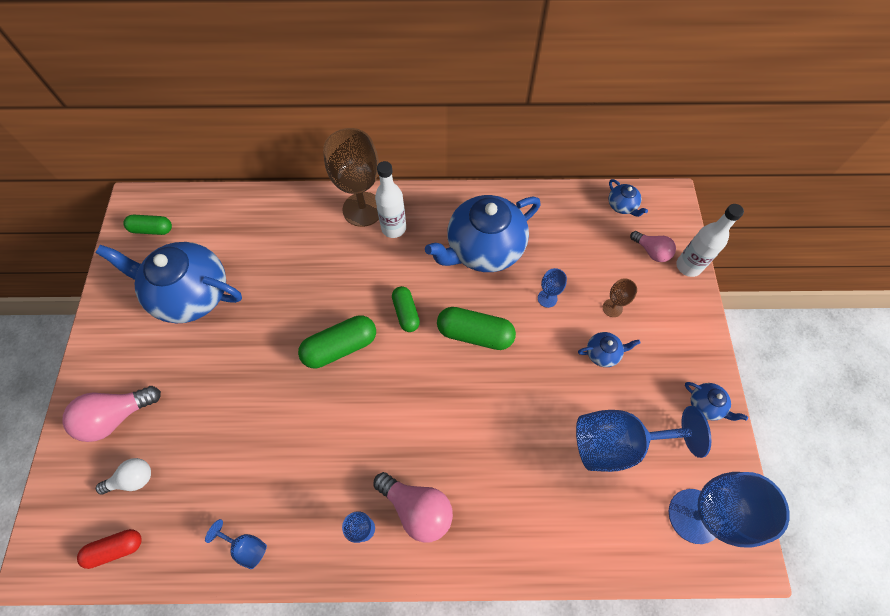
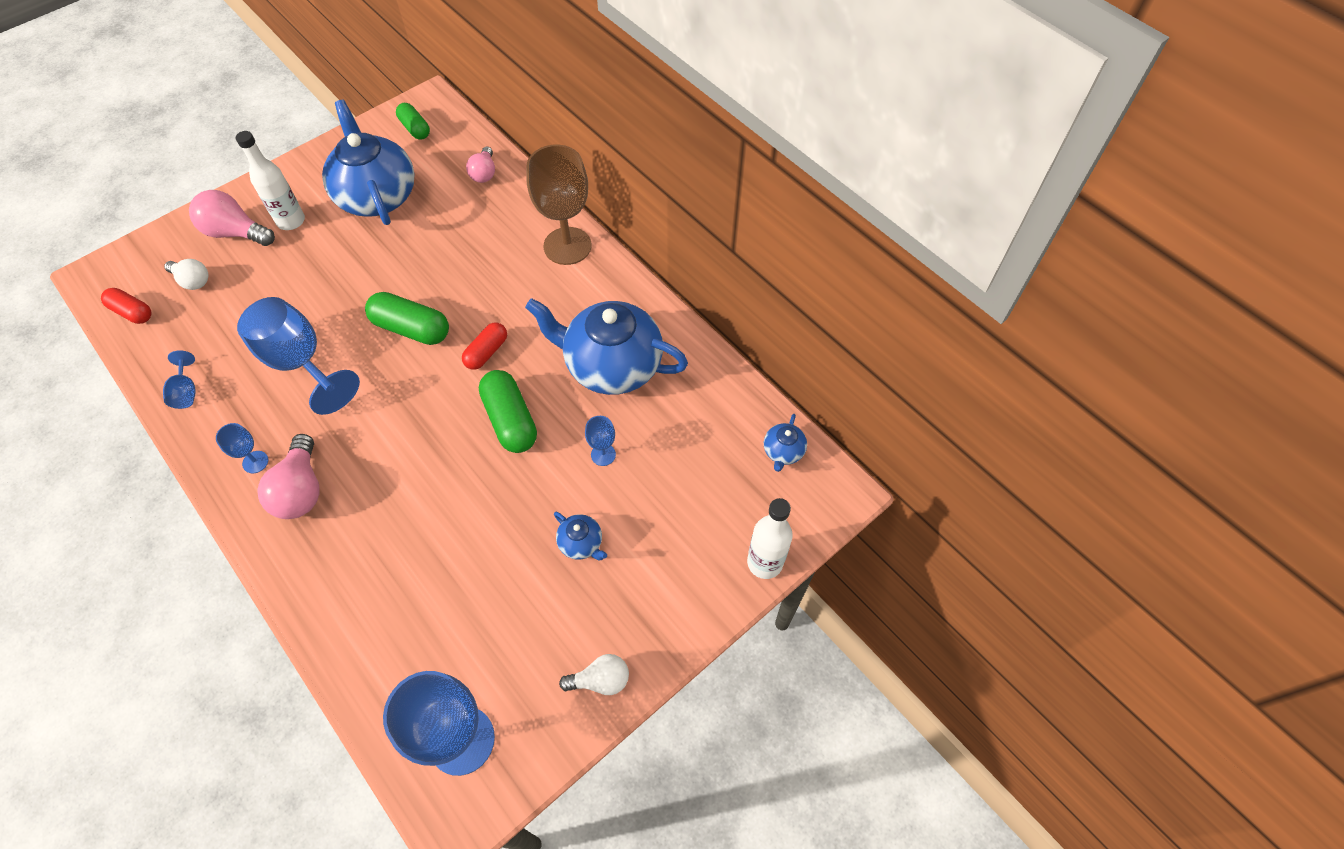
camera: 50 degrees right, 5 degrees down
white bottle [375,161,406,238] -> white bottle moved to [236,131,305,230]
green capsule [392,286,420,332] -> red capsule [462,322,507,370]
blue goblet [576,406,711,472] -> blue goblet moved to [237,297,360,415]
brown goblet [603,278,637,317] -> none
pink light bulb [630,231,676,262] -> pink light bulb moved to [466,147,495,183]
blue teapot [685,382,748,421] -> white light bulb [559,654,629,695]

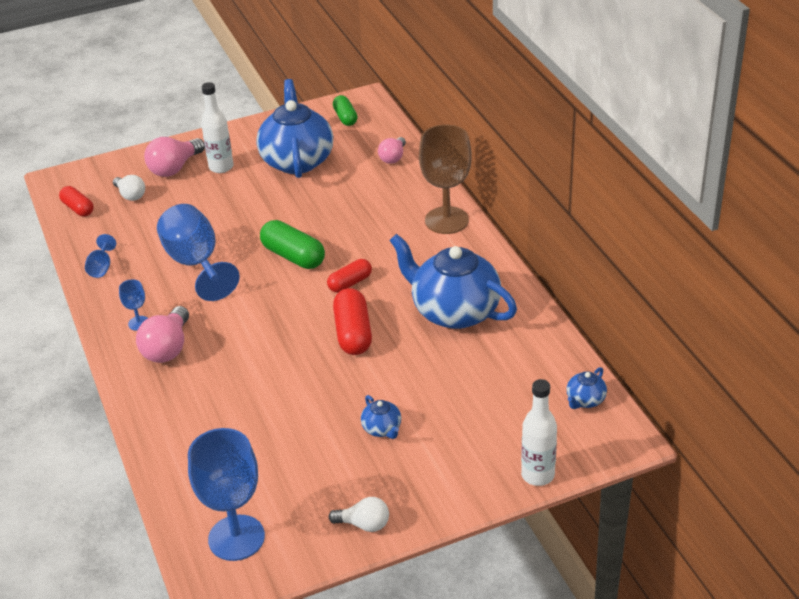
camera: 20 degrees right, 20 degrees down
pink light bulb [189,190,275,246] -> pink light bulb turned 90 degrees counterclockwise [144,137,205,177]
green capsule [479,370,537,453] -> red capsule [333,288,372,355]
blue goblet [585,416,616,466] -> none

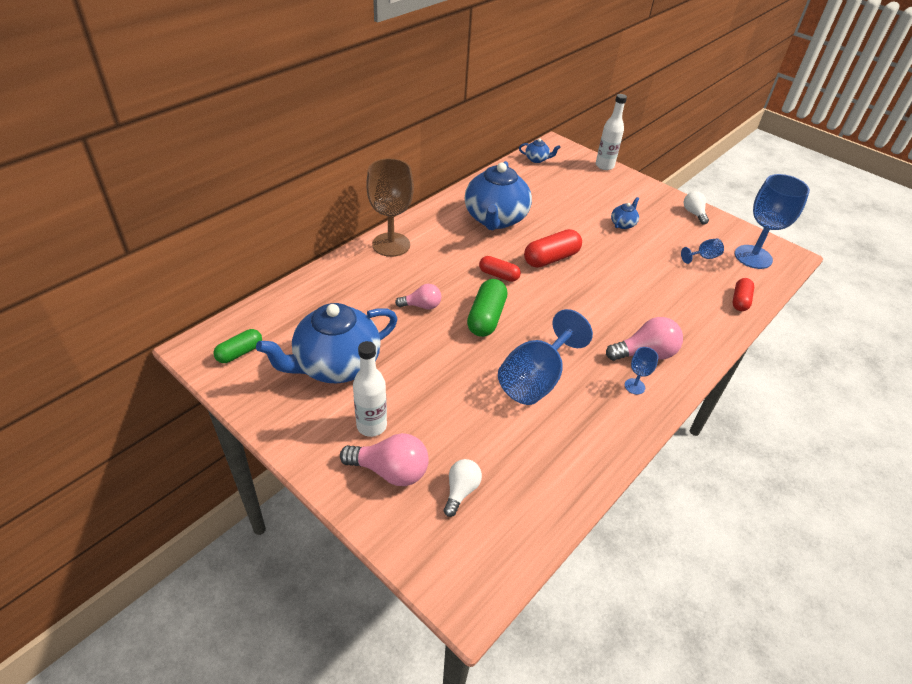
camera: 120 degrees left, 5 degrees up
red capsule [59,186,93,216] -> red capsule moved to [733,278,754,311]
blue goblet [85,234,116,278] -> blue goblet moved to [681,239,724,264]
pink light bulb [378,137,406,164] -> pink light bulb moved to [395,284,441,309]

